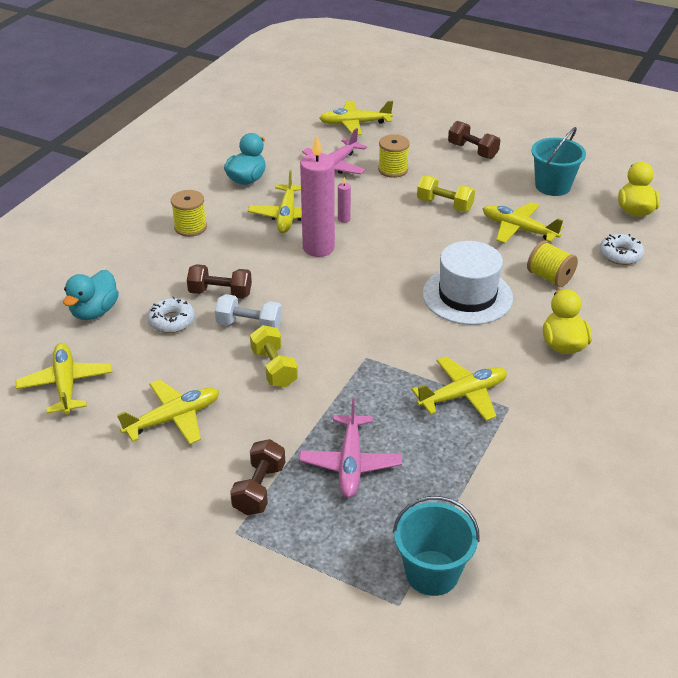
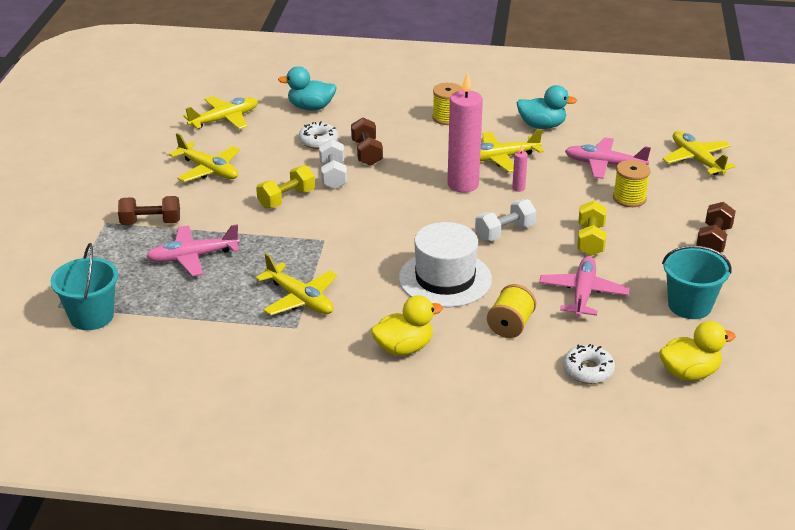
camera: 70 degrees right, 5 degrees down
yellow plane [483,202,564,243] -> pink plane [539,256,629,317]
none -> white dumbbell [475,199,536,241]

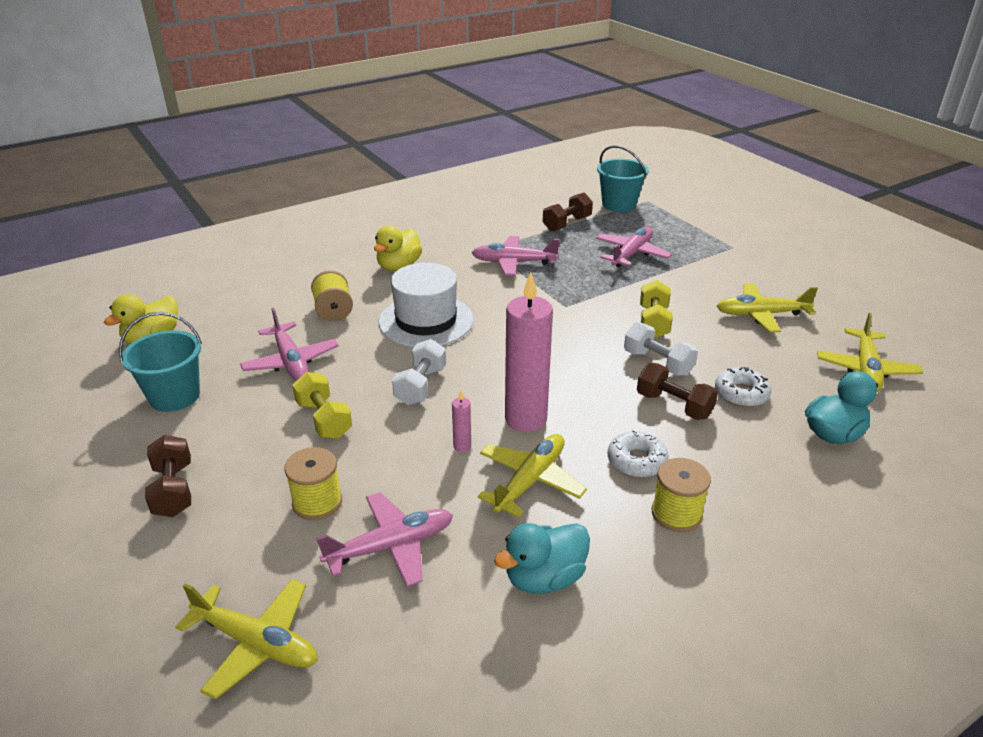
camera: 140 degrees right, 0 degrees up
brown dumbbell [118,196,180,225] -> brown dumbbell moved to [543,193,593,231]
yellow plane [256,253,337,315] -> pink plane [472,236,560,276]
white donut [563,344,615,384] -> white donut moved to [608,430,669,478]

